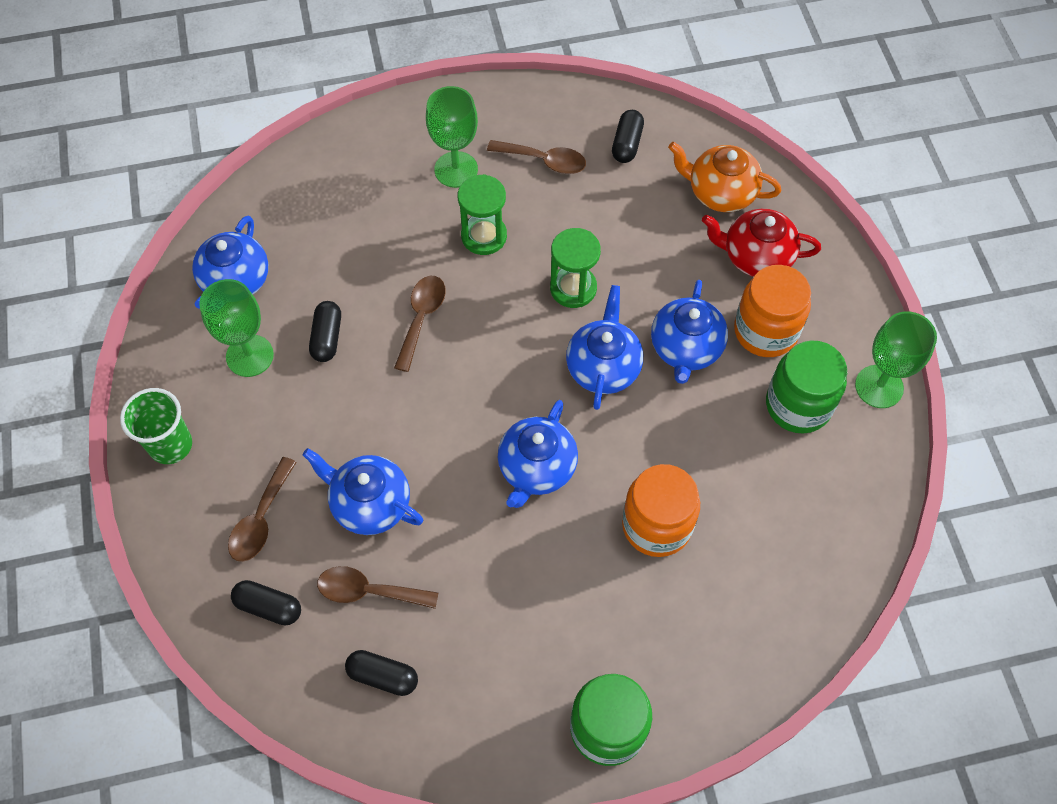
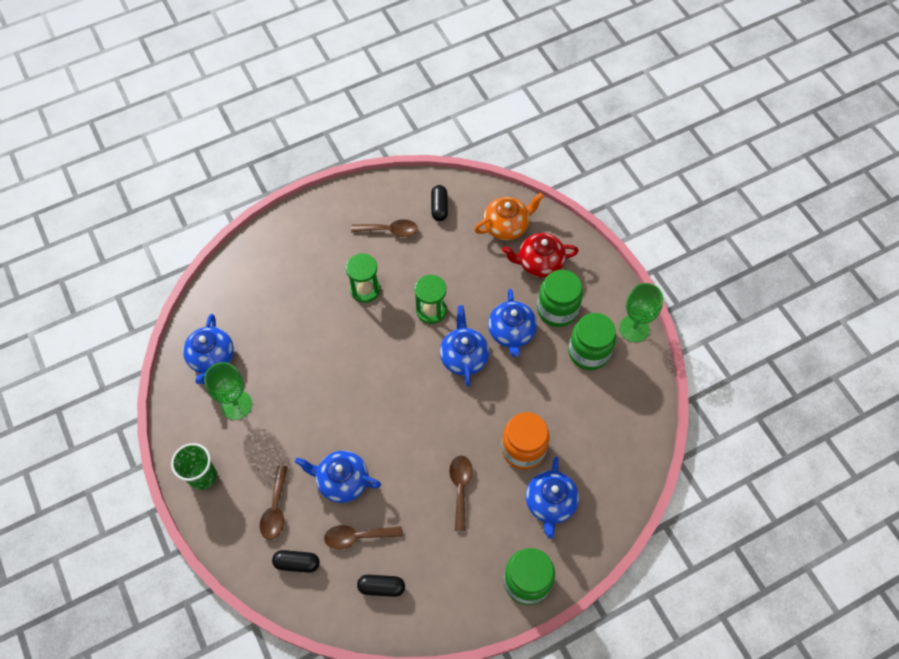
camera: 15 degrees left, 0 degrees up
black capsule [309,301,341,362] -> none
brown spoon [394,276,446,372] -> brown spoon moved to [449,455,473,531]
green goblet [426,86,478,188] -> none
blue teapot [498,400,578,508] -> blue teapot moved to [526,457,579,539]
orange teapot [668,142,781,212] -> orange teapot turned 150 degrees clockwise [474,192,544,240]
orange jar [734,265,811,357] -> green jar [537,270,583,327]

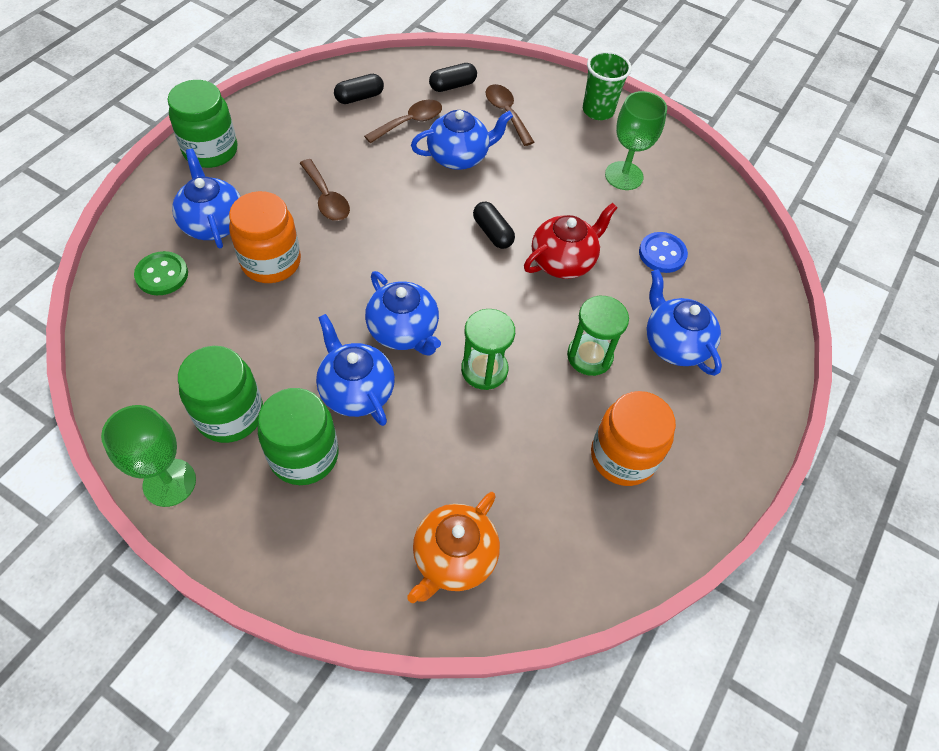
camera: 145 degrees right, 5 degrees down
blue teapot [183,314,234,384] -> blue teapot moved to [646,269,722,376]
brown spoon [351,219,418,237] -> orange jar [591,391,676,486]
black capsule [431,185,448,221] -> black capsule moved to [473,202,515,249]
red teapot [502,233,579,278] -> red teapot moved to [524,203,617,279]
none -> green button [134,251,188,295]
none -> blue button [639,232,688,273]

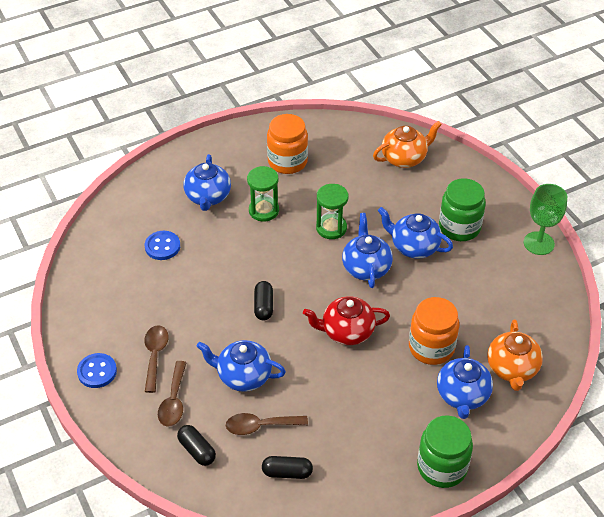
camera: 145 degrees left, 10 degrees down
green button [134,251,188,295] -> orange teapot [487,319,543,391]
green jar [178,346,263,443] -> none
brown spoon [299,159,350,221] -> brown spoon moved to [145,325,169,393]
blue teapot [316,314,395,426] -> blue teapot turned 120 degrees clockwise [378,207,453,259]
black capsule [429,63,477,92] -> black capsule turned 45 degrees clockwise [177,425,216,466]
red teapot [524,203,617,279] -> red teapot moved to [303,296,390,345]
green cup [583,51,632,120] -> blue button [77,353,117,388]
green goblet [605,91,667,190] -> none

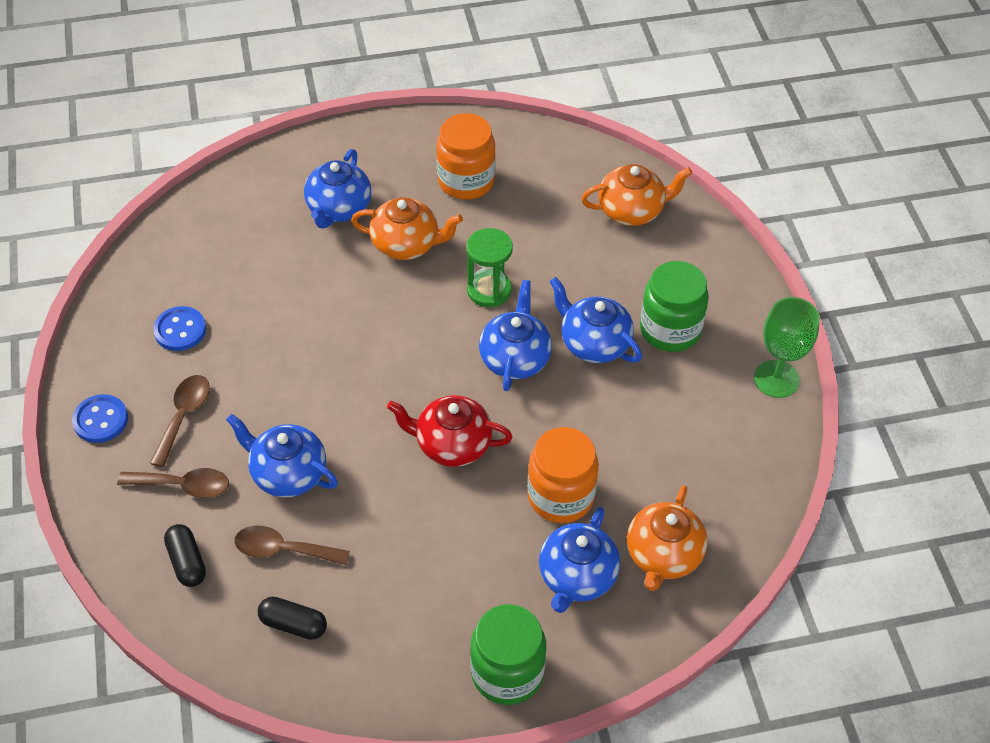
camera: 15 degrees right, 5 degrees up
blue button [145,231,180,260] -> blue button moved to [153,306,206,351]
brown spoon [158,361,187,427] -> brown spoon turned 105 degrees counterclockwise [117,468,229,498]
green hourglass [247,166,279,222] -> orange teapot [351,197,463,260]
black capsule [254,281,273,320] -> none

